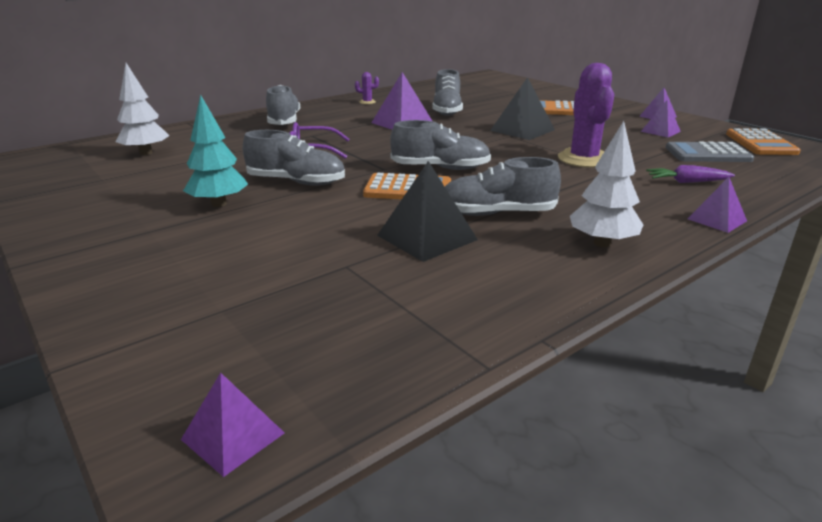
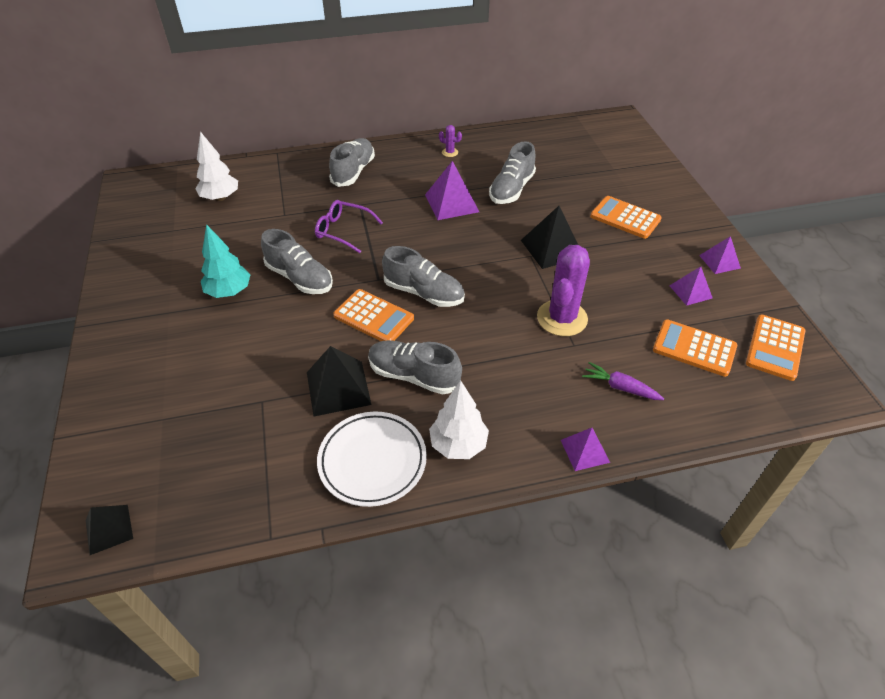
camera: 25 degrees right, 20 degrees up
purple pyramid [181,373,285,477] -> black pyramid [86,505,133,555]
grey calculator [666,141,754,162] -> orange calculator [653,319,737,377]
none -> white plate [317,412,427,507]

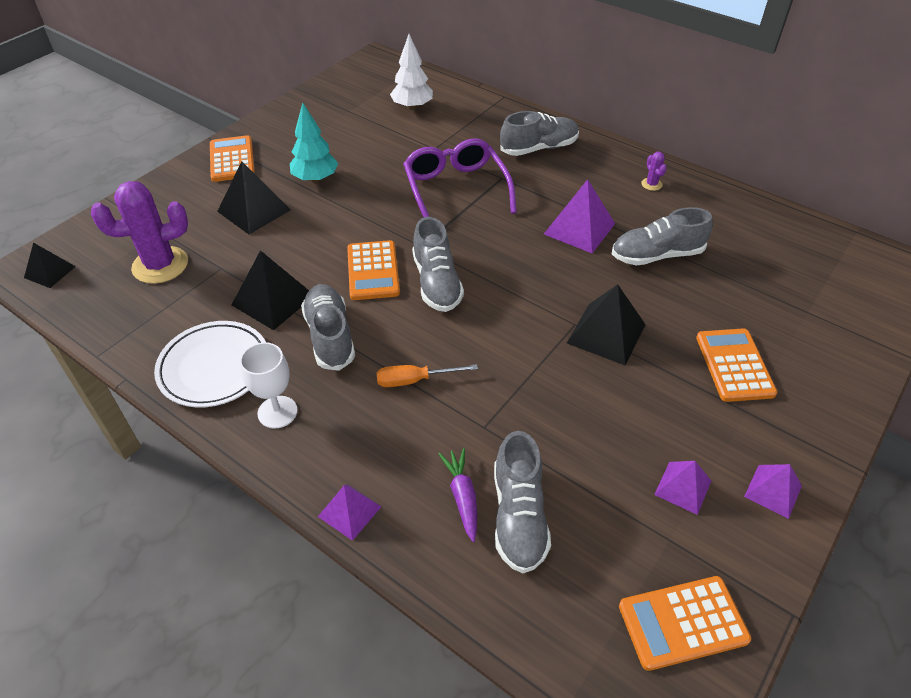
camera: 50 degrees right, 0 degrees up
grey shoe [261,229,333,294] -> grey shoe moved to [494,431,551,573]
purple glasses [315,200,383,253] -> purple glasses [403,138,517,217], size x1.56
white tree [429,381,489,459] -> white goblet [240,342,298,429]
purple cactus [537,245,590,336] -> purple cactus moved to [91,181,188,284]
orange calculator [653,319,737,377] -> orange calculator moved to [210,135,255,182]
none -> black pyramid [217,161,291,234]
none -> orange screwdriver [376,364,478,387]

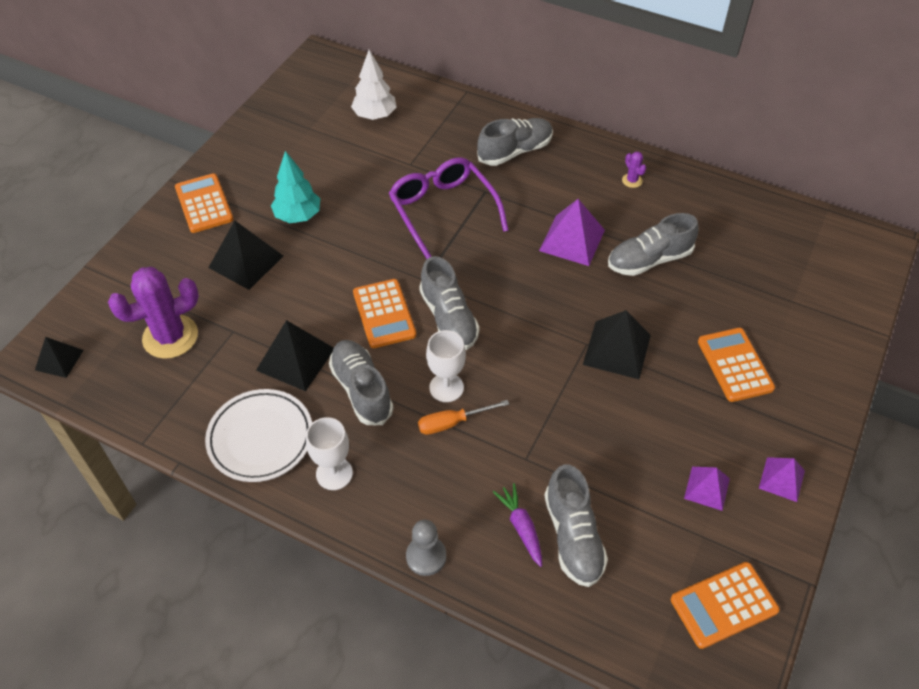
camera: 10 degrees left, 5 degrees up
purple pyramid [318,484,382,541] -> grey pawn [406,520,446,576]
none -> white goblet [426,330,466,402]

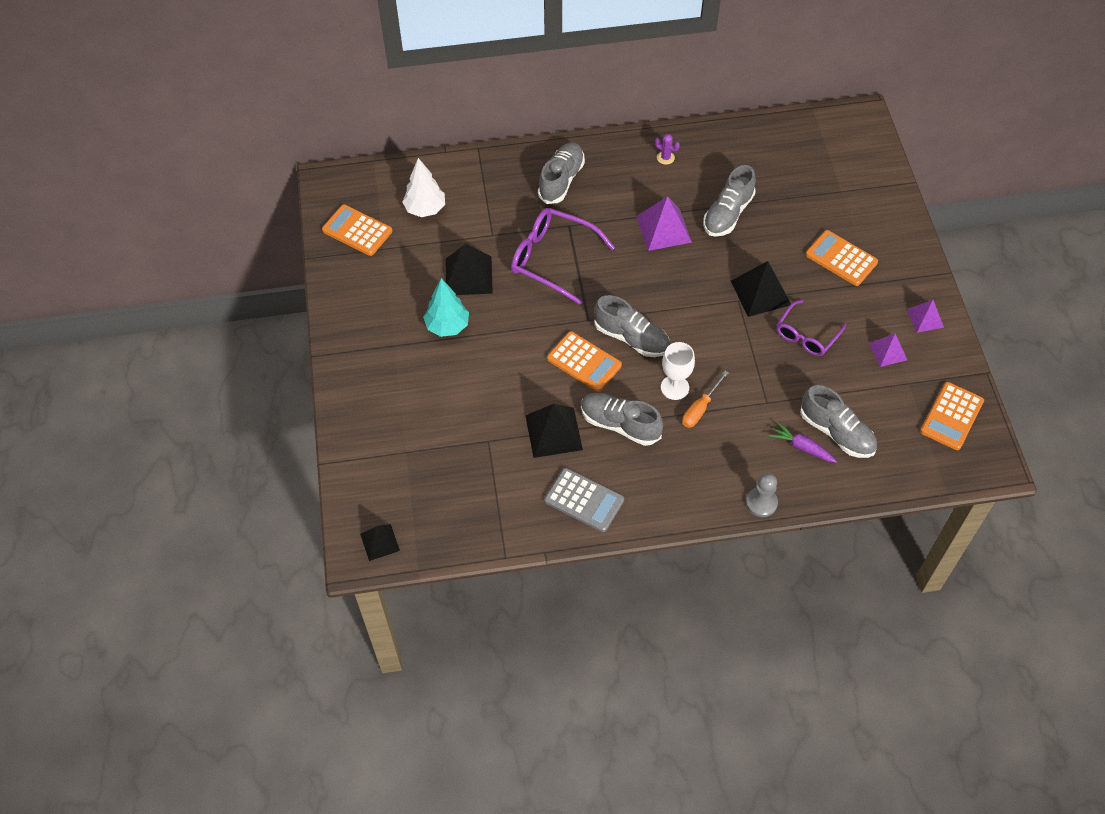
camera: 35 degrees left, 5 degrees up
purple cactus [108,267,199,359] -> none
orange calculator [175,173,233,233] -> orange calculator moved to [322,205,392,256]
white plate [205,389,312,482] -> grey calculator [544,468,624,532]
black pyramid [208,221,283,290] -> black pyramid moved to [446,244,493,295]
white goblet [306,417,353,490] -> none
none -> purple glasses [777,300,846,356]

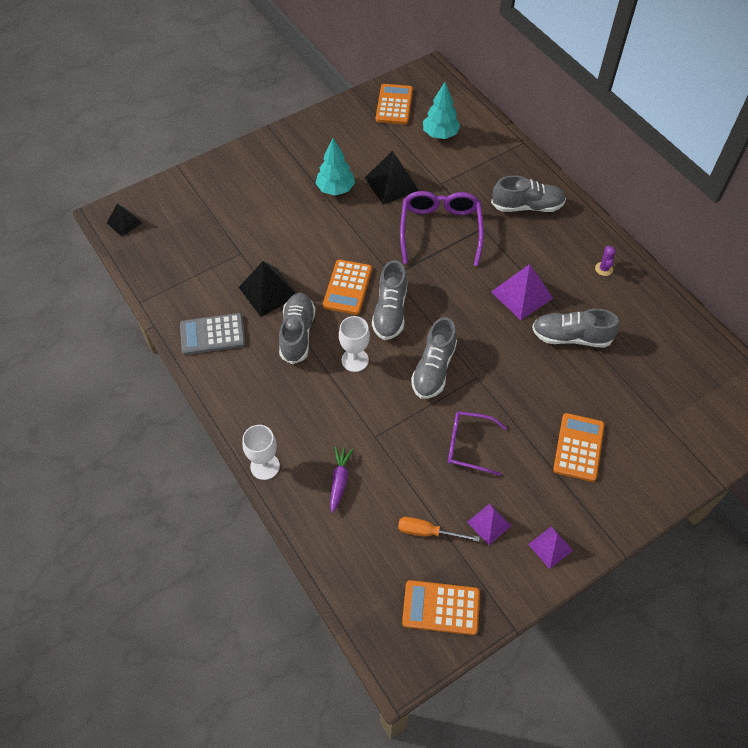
camera: 65 degrees right, 0 degrees up
white tree [402,158,445,217] -> turquoise tree [423,82,460,139]
grey calculator [544,468,624,532] -> grey calculator turned 75 degrees clockwise [180,313,245,355]
orange screwdriver [682,371,729,428] -> orange screwdriver moved to [398,517,480,542]
black pyramid [731,261,791,317] -> none
grey pawn [746,473,778,517] -> white goblet [242,425,280,480]
grey shoe [800,385,877,458] -> grey shoe moved to [411,317,457,399]

